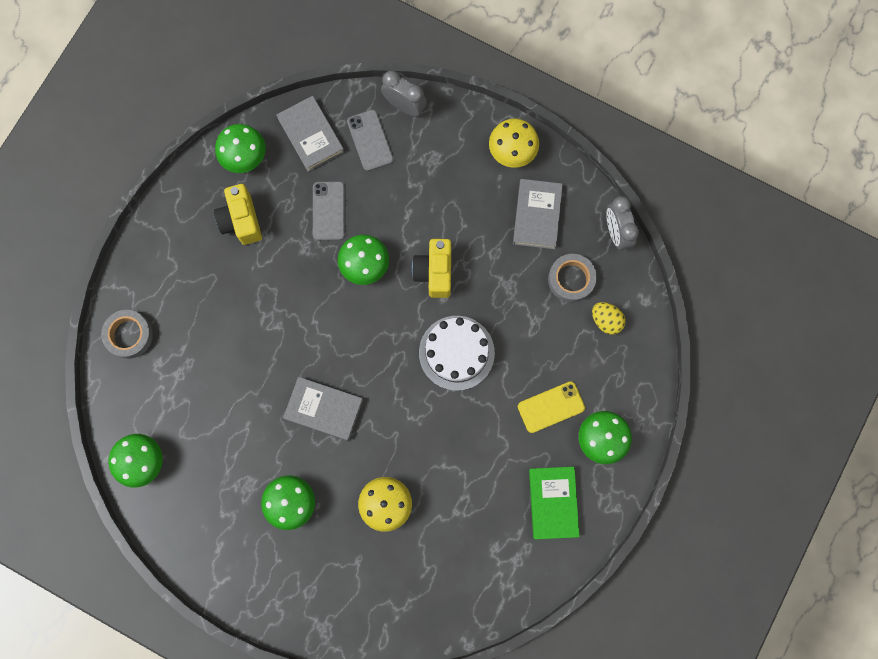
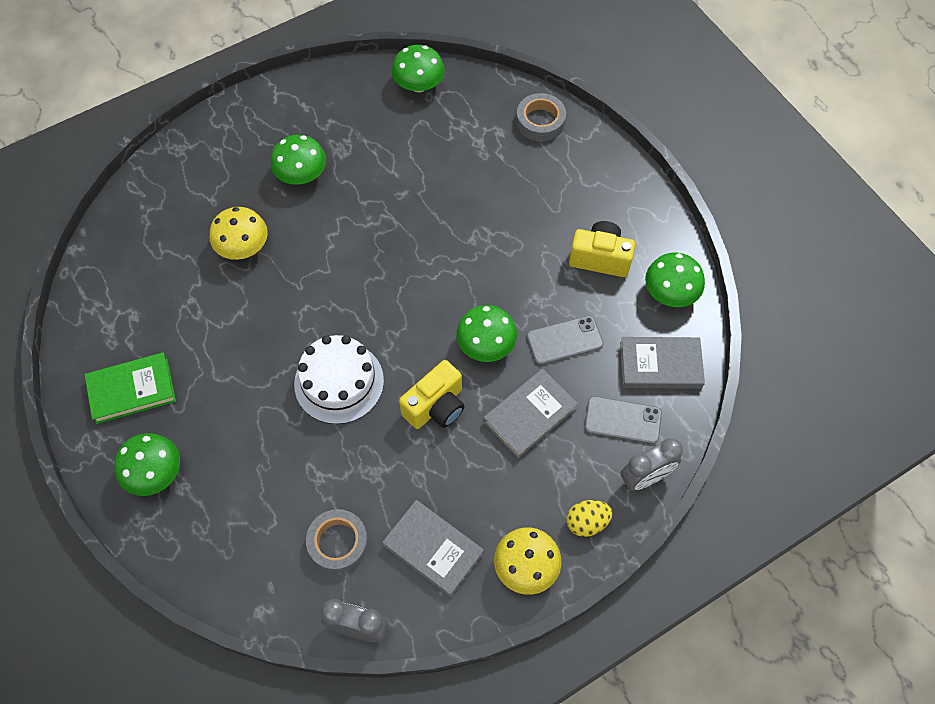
camera: 120 degrees right, 15 degrees down
grey book [283,377,363,441] -> grey book moved to [483,369,578,458]
grey phone [313,181,345,241] -> grey phone turned 45 degrees counterclockwise [527,316,604,365]
yellow camera [412,239,451,298] -> yellow camera turned 105 degrees clockwise [399,360,464,429]
yellow phone [518,381,585,433] -> none
green book [529,467,580,539] -> green book turned 45 degrees counterclockwise [85,352,176,424]
yellow egg [592,302,626,335] -> yellow egg moved to [566,500,613,537]

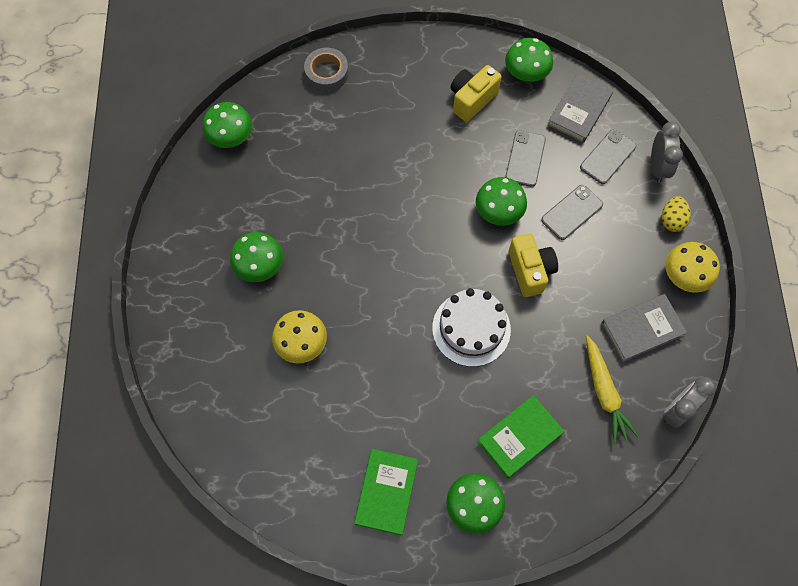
camera: 60 degrees left, 5 degrees up
grey tape [306,509,368,573] -> yellow carrot [586,335,639,444]
grey book [483,369,578,458] -> grey phone [541,185,603,240]
none -> green book [477,395,564,479]

